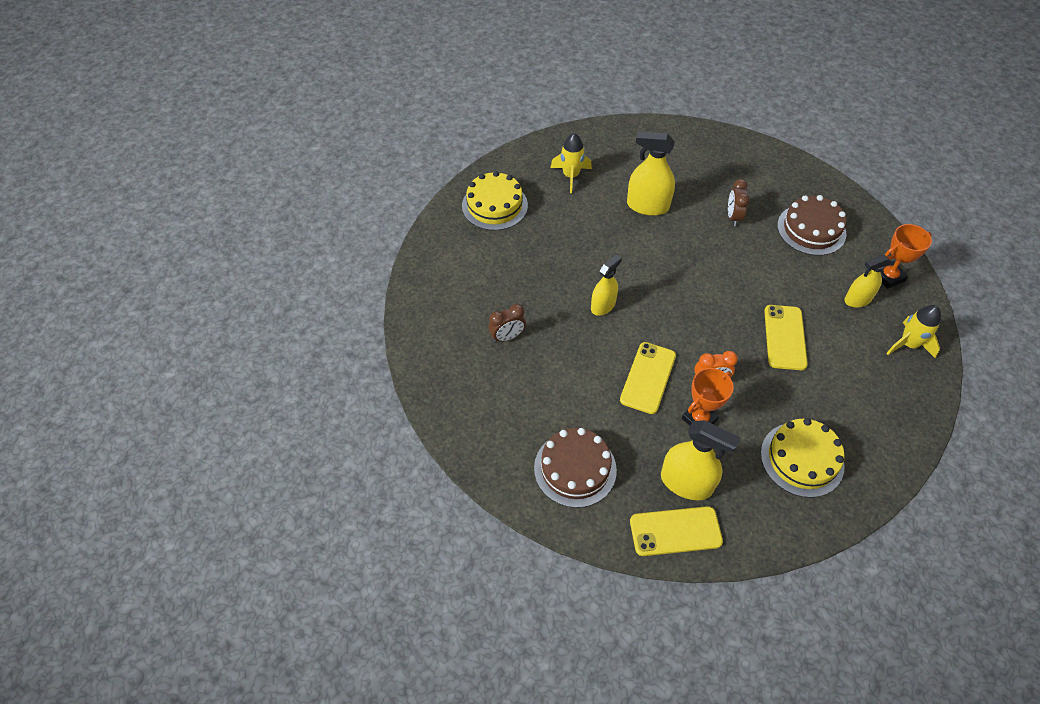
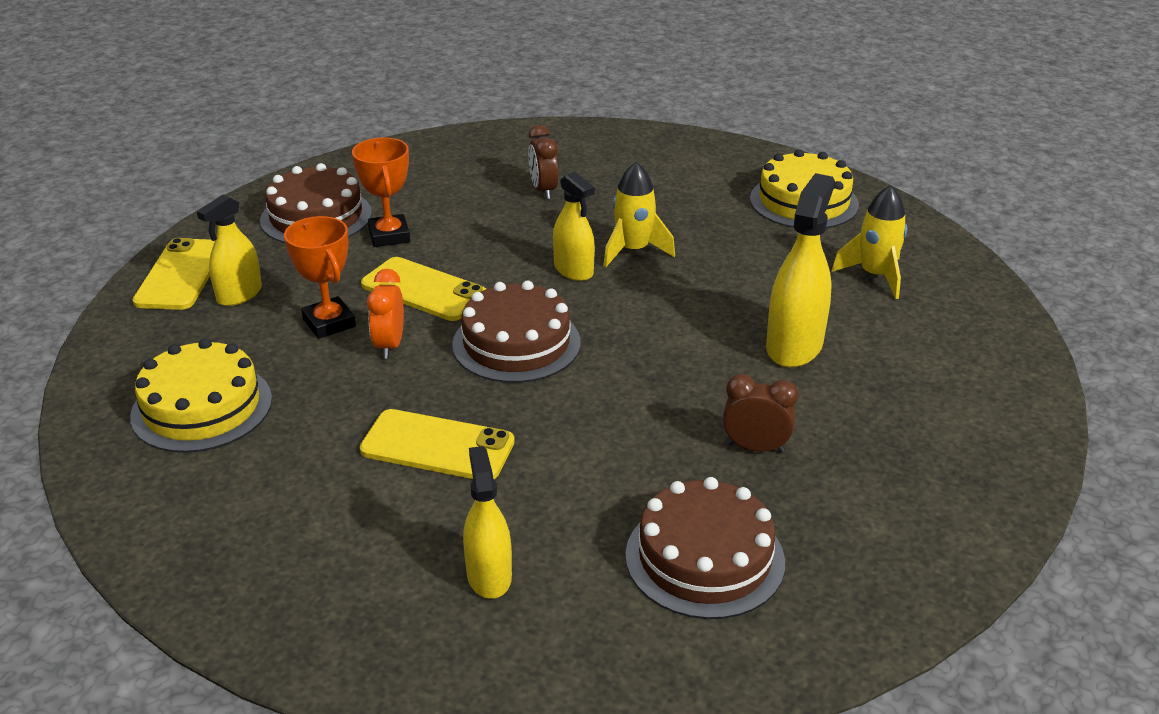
camera: 100 degrees right, 20 degrees down
yellow spray bottle [661,420,740,500] -> yellow spray bottle [197,195,262,306], size x0.65
orange trophy [881,224,932,289] -> orange trophy moved to [352,137,410,247]
yellow rocket [886,305,941,358] -> yellow rocket moved to [603,162,675,267]
none -> brown cake [452,280,581,383]

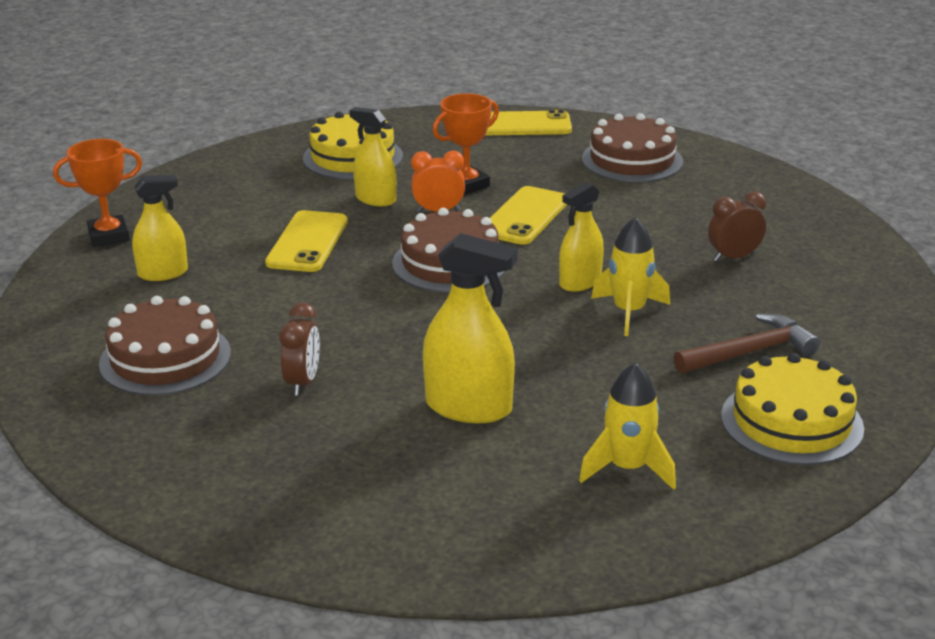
camera: 85 degrees right, 5 degrees down
yellow spray bottle [197,195,262,306] -> yellow spray bottle moved to [349,107,396,206]
orange trophy [352,137,410,247] -> orange trophy moved to [53,139,142,247]
none -> brown hammer [673,314,820,374]

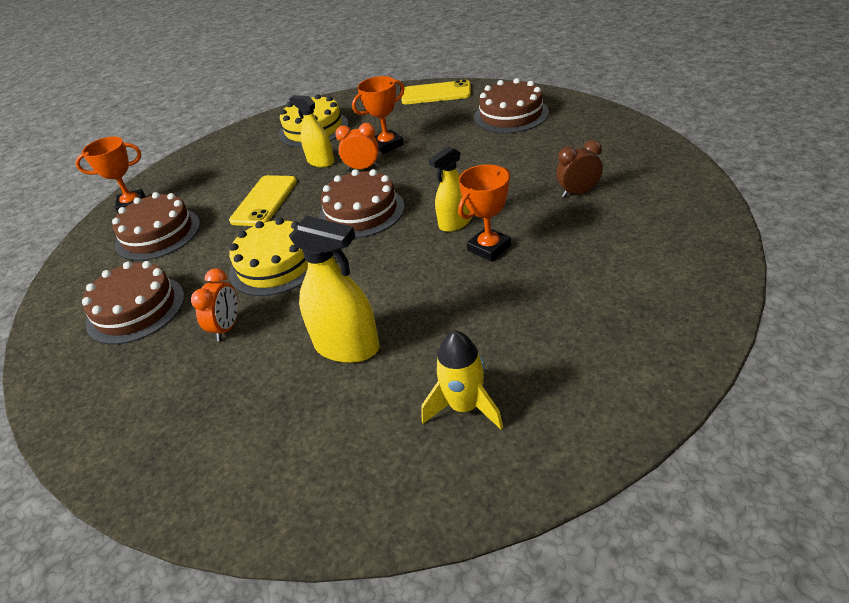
camera: 10 degrees right, 10 degrees up
yellow spray bottle [132,175,188,281] -> brown cake [112,192,200,261]
brown clock [279,302,320,396] -> orange clock [191,269,238,341]
yellow phone [490,186,567,245] -> none
yellow rocket [591,217,670,336] -> orange trophy [458,165,511,261]
brown hammer [673,314,820,374] -> none
yellow cake [721,353,864,465] -> yellow cake moved to [229,218,308,296]

